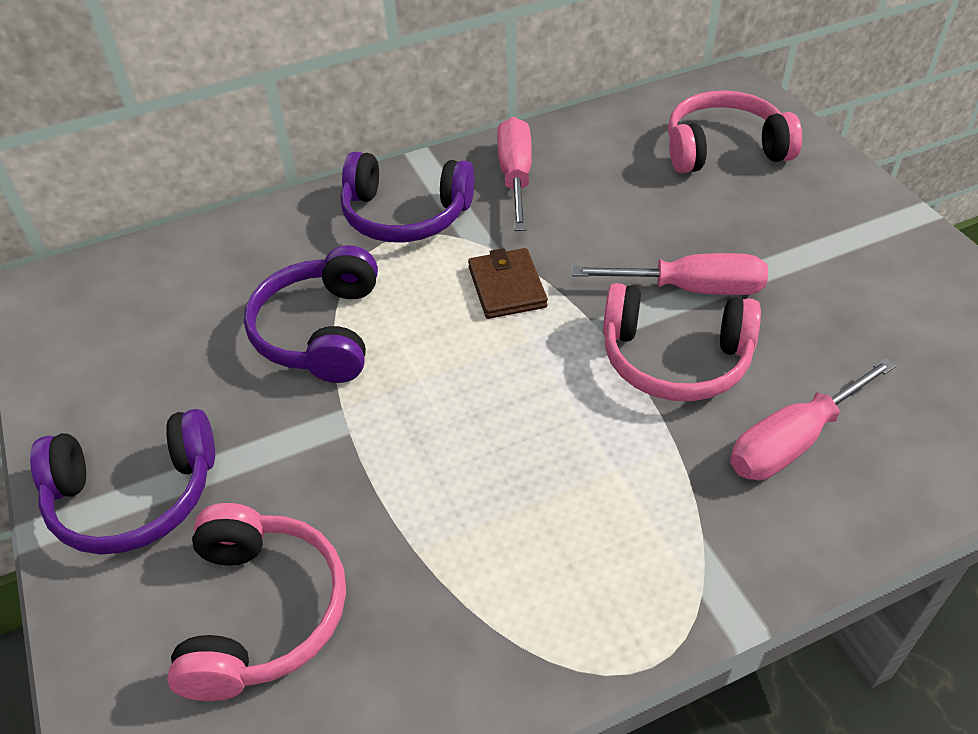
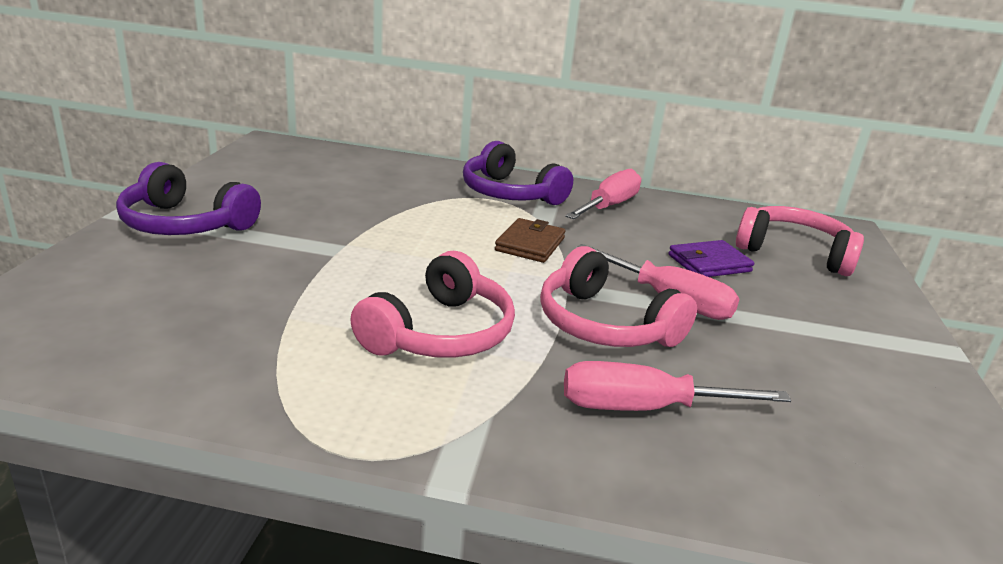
camera: 30 degrees right, 20 degrees down
pink headphones [167,503,346,701] -> pink headphones moved to [350,251,515,358]
purple headphones [244,245,378,383] -> none
none -> purple wallet [669,240,754,277]

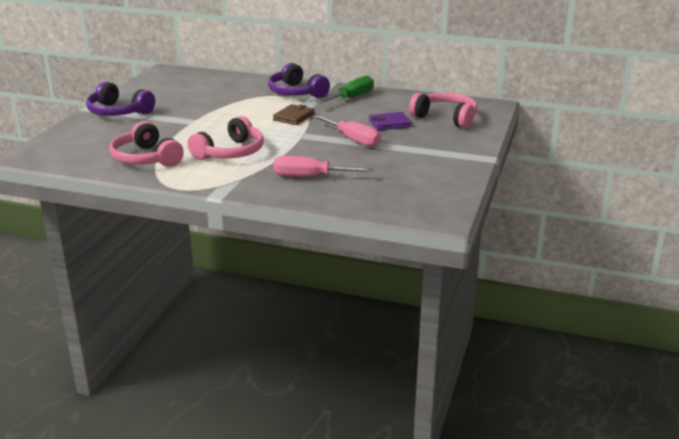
camera: 10 degrees right, 0 degrees up
pink headphones [540,246,697,347] -> pink headphones moved to [110,121,184,167]
pink screwdriver [565,169,641,219] -> green screwdriver [316,75,374,104]

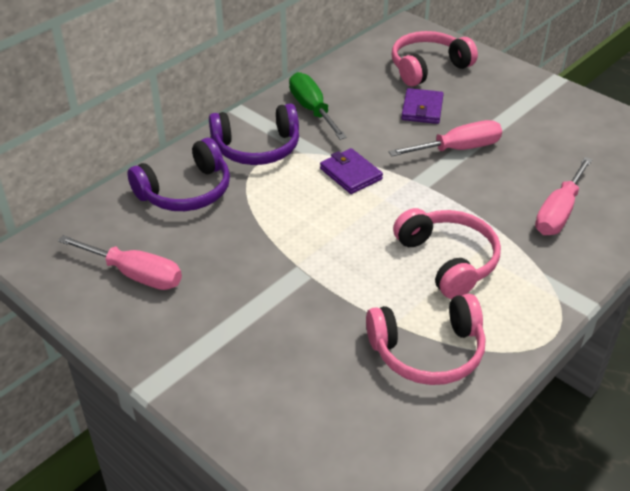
camera: 65 degrees left, 15 degrees up
purple headphones [86,81,155,116] -> purple headphones moved to [127,138,230,211]
brown wallet [273,104,315,125] -> purple wallet [320,148,383,194]
none -> pink screwdriver [58,235,182,290]

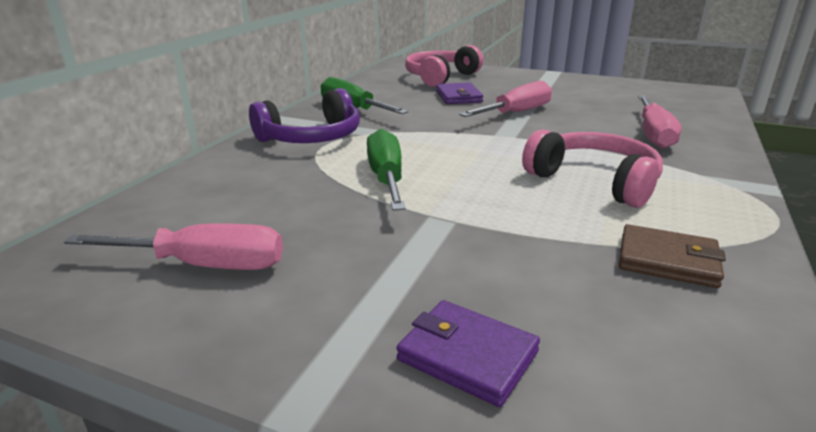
camera: 20 degrees left, 15 degrees down
purple headphones [127,138,230,211] -> none
purple wallet [320,148,383,194] -> purple wallet moved to [396,300,540,407]
pink headphones [366,294,485,385] -> brown wallet [619,224,726,288]
none -> green screwdriver [367,129,405,210]

